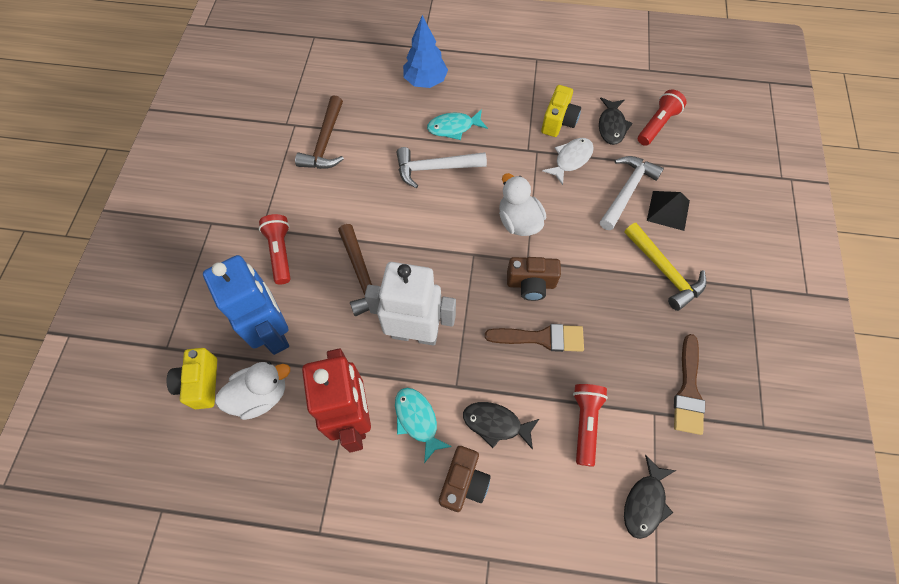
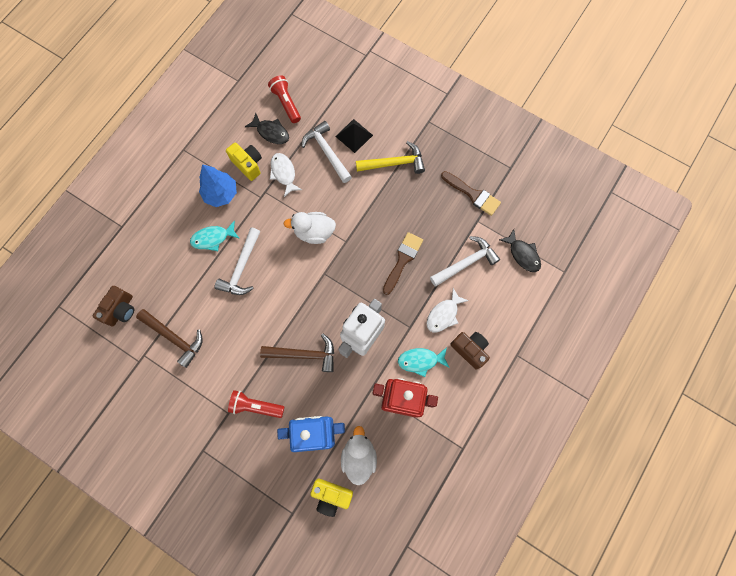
camera: 65 degrees left, 10 degrees up
blue tree [403,15,448,88] -> blue tree moved to [199,164,237,207]
turquoise fish [427,109,488,140] -> turquoise fish turned 60 degrees clockwise [190,220,240,251]
black fish [463,402,539,450] -> white fish [426,288,469,332]
brown camera [507,257,561,301] -> brown camera moved to [93,286,134,326]
red flashlight [573,384,608,467] -> white hammer [430,236,500,287]

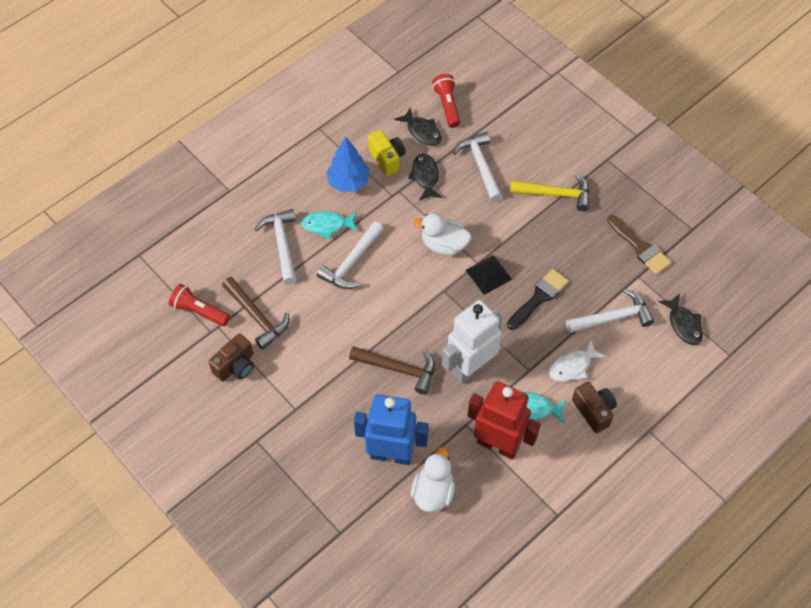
camera: 15 degrees right, 15 degrees down
brown camera [93,286,134,326] -> brown camera moved to [209,333,254,382]
red flashlight [228,390,284,418] -> red flashlight moved to [169,284,230,326]
white fish [270,153,302,197] -> black fish [408,154,442,201]
yellow camera [310,478,353,517] -> none
black pyramid [335,119,373,153] -> black pyramid moved to [466,255,512,295]
brown brush [383,232,423,295] -> black brush [507,269,569,330]
none -> white hammer [255,209,297,284]

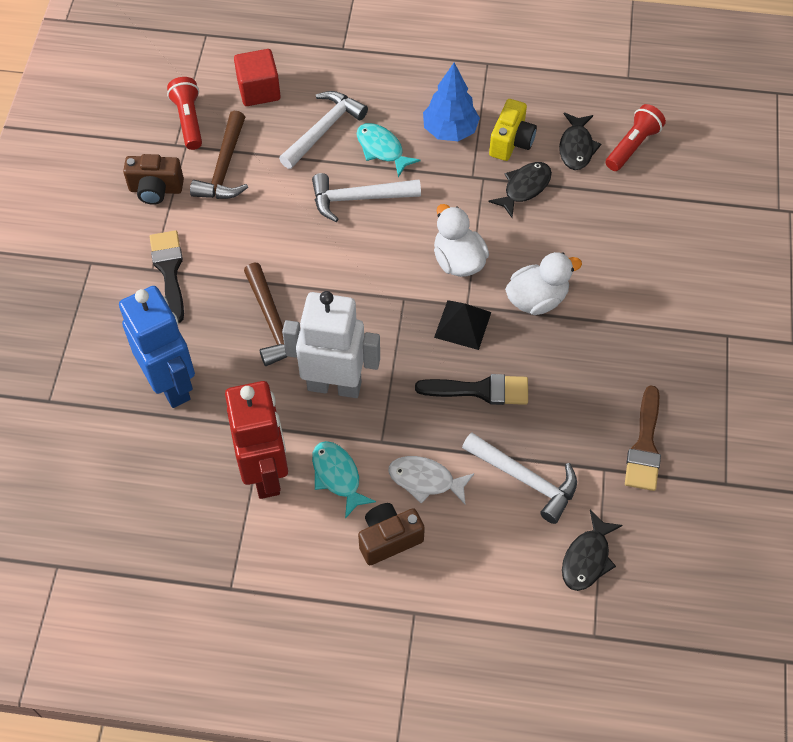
camera: 50 degrees right, 0 degrees up
white duck [411,447,455,512] -> white duck moved to [505,252,582,315]
white hammer [453,132,503,202] -> none
yellow hammer [510,173,590,211] -> none
brown camera [572,382,617,433] -> brown camera turned 135 degrees counterclockwise [358,503,425,565]
none -> black brush [150,230,184,323]
none -> red cube [234,49,281,106]

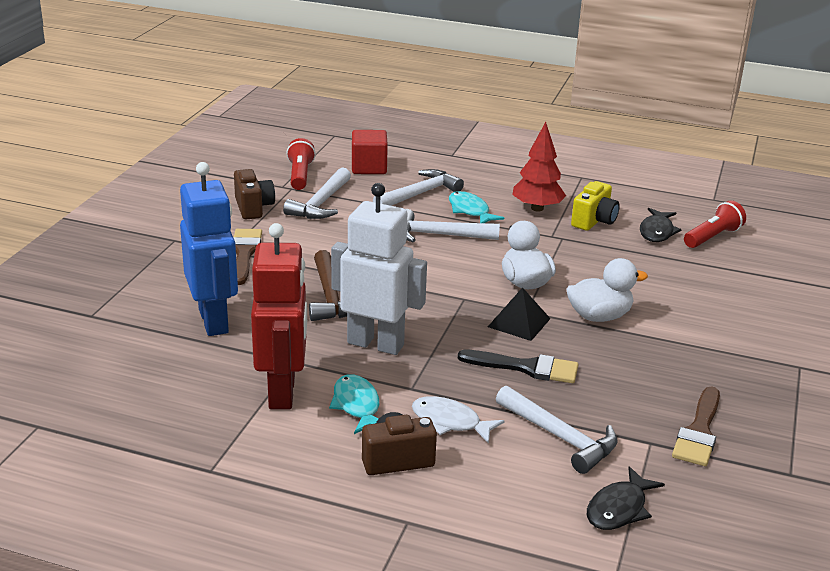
camera: 10 degrees right, 30 degrees down
brown camera [123,154,184,205] -> brown camera turned 120 degrees counterclockwise [234,169,275,219]
black brush [150,230,184,323] -> brown brush [233,229,262,285]
brown hammer [190,111,248,199] -> white hammer [283,167,351,219]
blue tree [423,63,480,141] -> red tree [512,122,566,211]
black fish [488,162,552,218] -> none

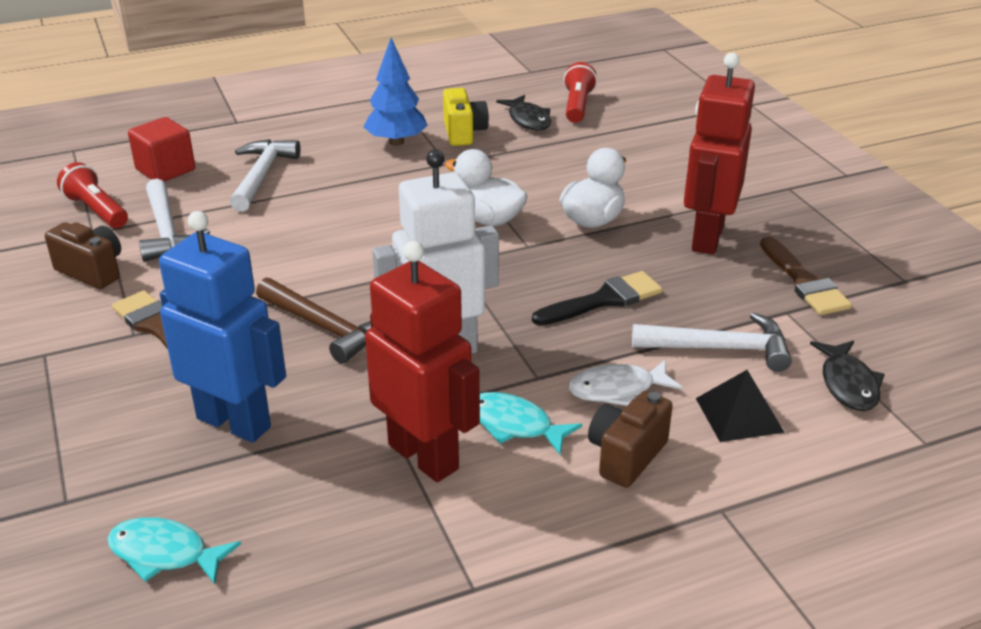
camera: 40 degrees left, 5 degrees up
white hammer [406,209,500,242] -> none
turquoise fish [449,191,504,223] -> turquoise fish moved to [107,517,241,584]
black pyramid [488,287,551,341] -> black pyramid moved to [696,370,785,442]
red tree [512,122,566,211] -> blue tree [363,38,428,146]
none -> red robot [684,53,755,255]

